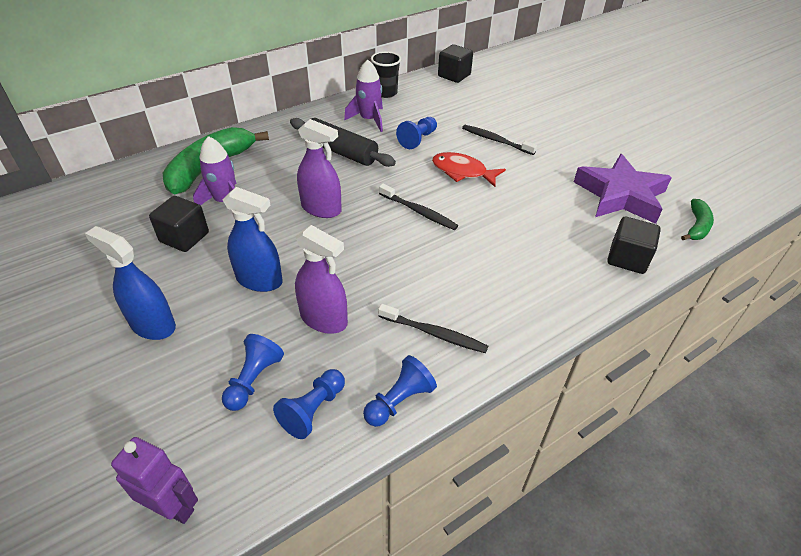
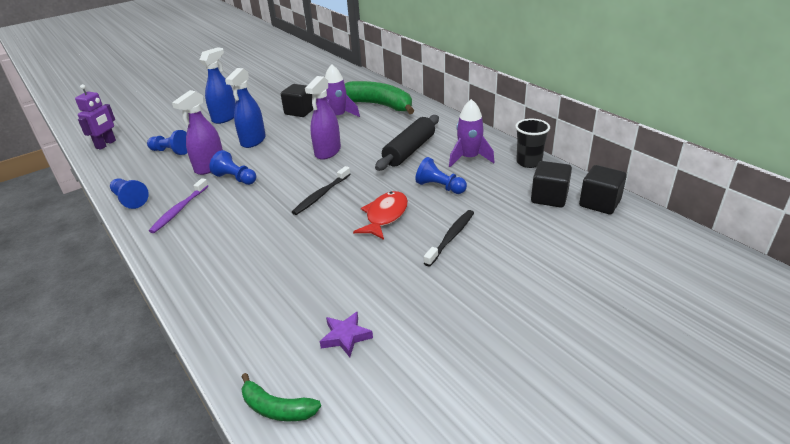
camera: 90 degrees right, 10 degrees down
blue pawn [273,369,345,439] -> blue pawn moved to [209,150,256,185]
black toothbrush [378,304,488,353] -> purple toothbrush [149,178,208,233]
purple star [574,154,672,224] -> purple star [320,312,373,357], size x0.44
black cube [607,217,661,274] -> black cube moved to [531,161,572,208]

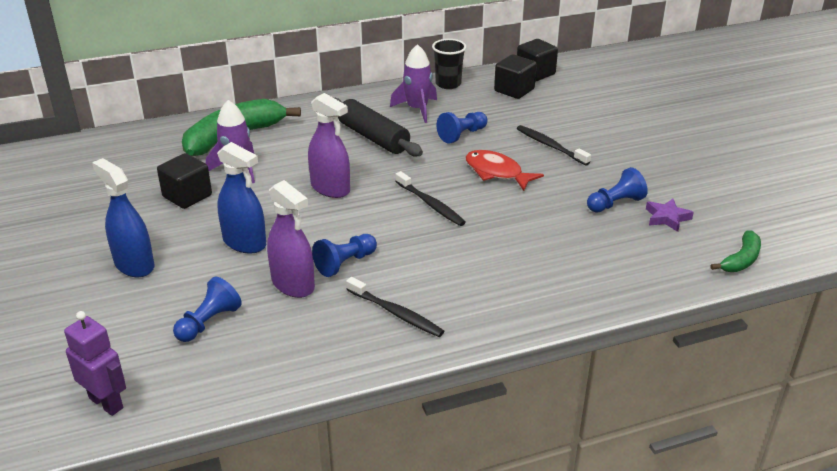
camera: 75 degrees left, 0 degrees up
blue pawn [110,178,149,209] -> blue pawn moved to [587,167,648,213]
purple toothbrush [149,178,208,233] -> black toothbrush [346,277,444,337]

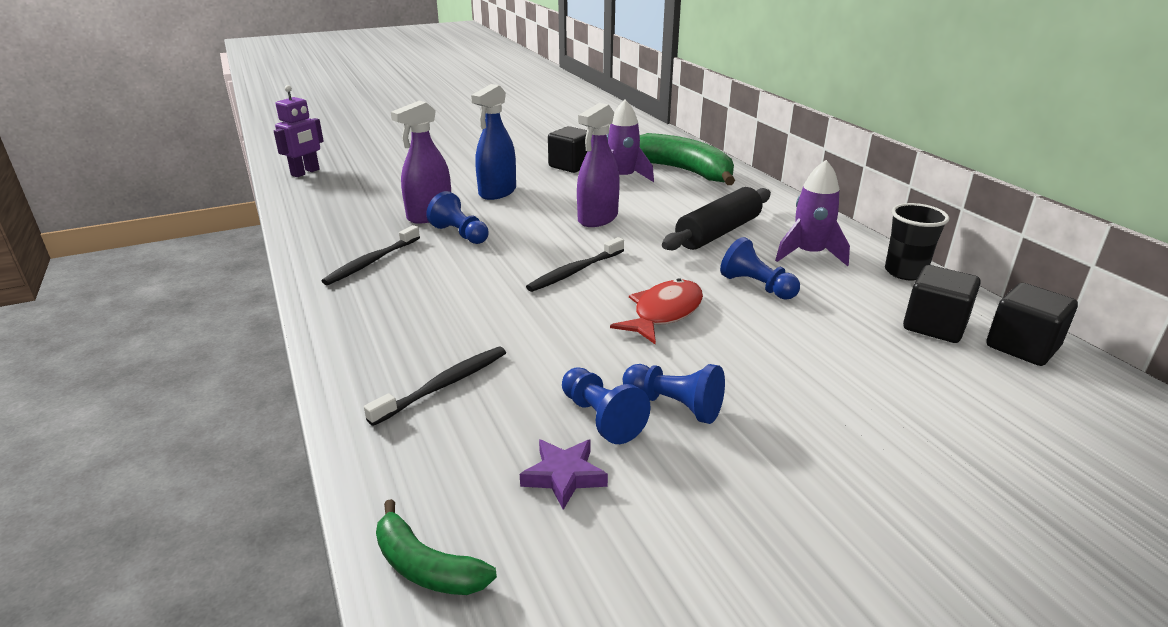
camera: 85 degrees right, 5 degrees down
blue spray bottle [92,158,154,277] -> none
blue pawn [173,277,242,342] -> blue pawn moved to [623,364,725,424]
black toothbrush [517,125,591,165] -> black toothbrush moved to [364,347,506,426]

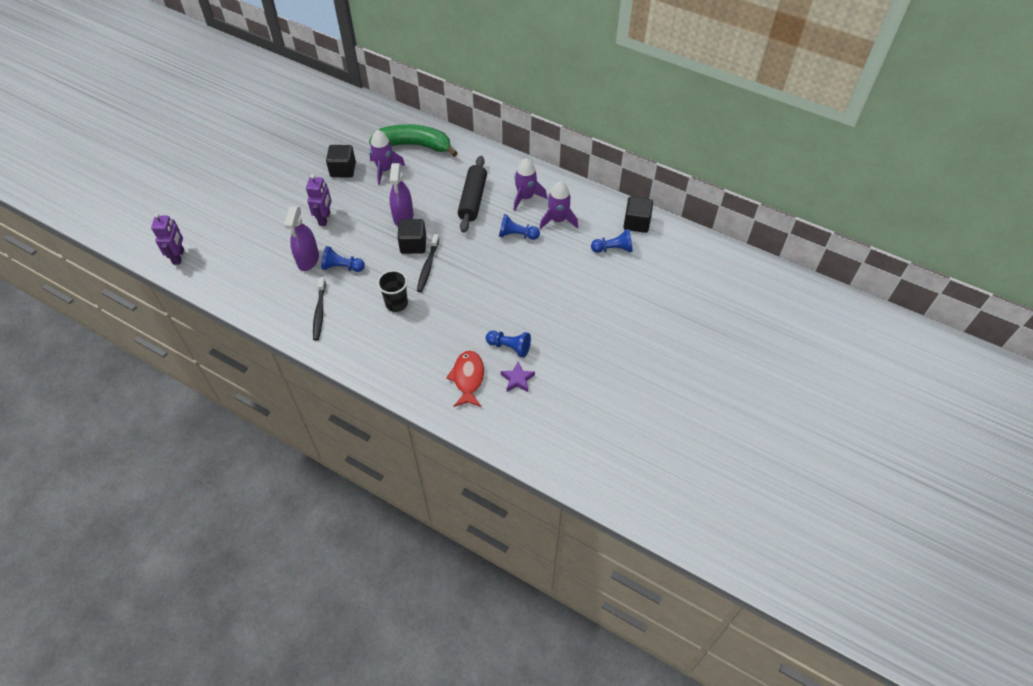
camera: 35 degrees left, 25 degrees up
black toothbrush [364,347,506,426] -> none
green banana [376,499,497,595] -> none
blue spray bottle [471,84,516,200] -> purple robot [306,174,331,226]
red fish [610,278,703,344] -> red fish moved to [446,351,484,407]
blue pawn [623,364,725,424] -> blue pawn moved to [591,229,633,253]
black cup [885,203,949,280] -> black cup moved to [377,270,408,312]
black cube [903,265,981,343] -> black cube moved to [397,219,426,254]
none -> purple rocket [539,181,578,229]

